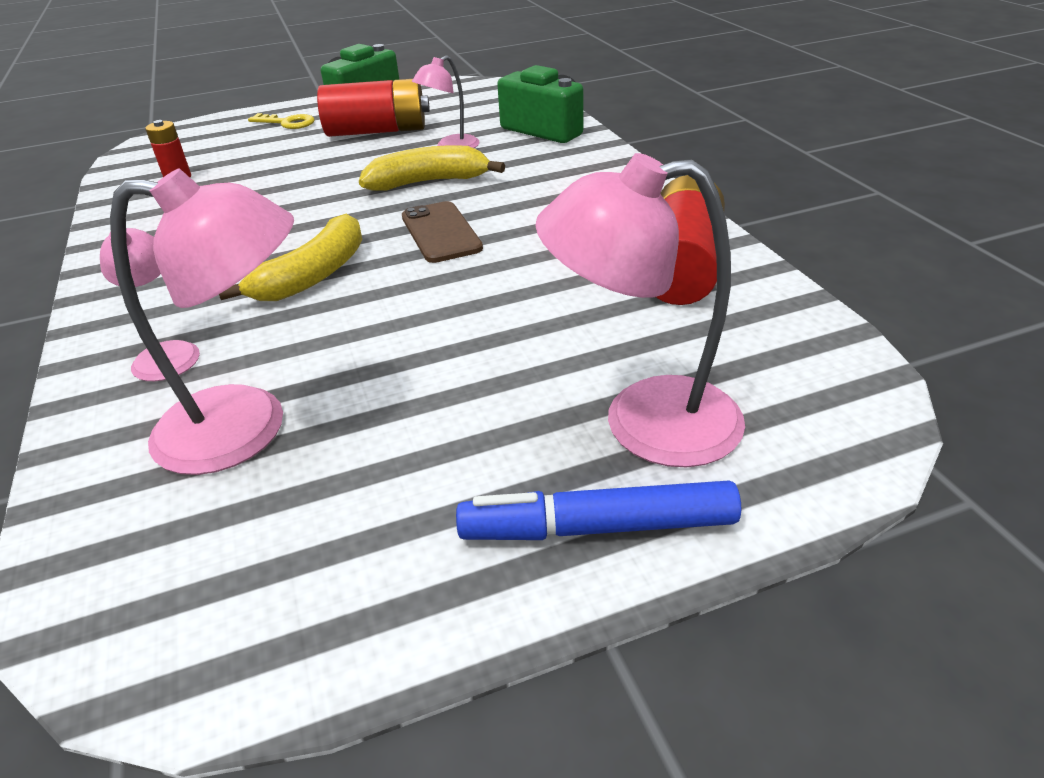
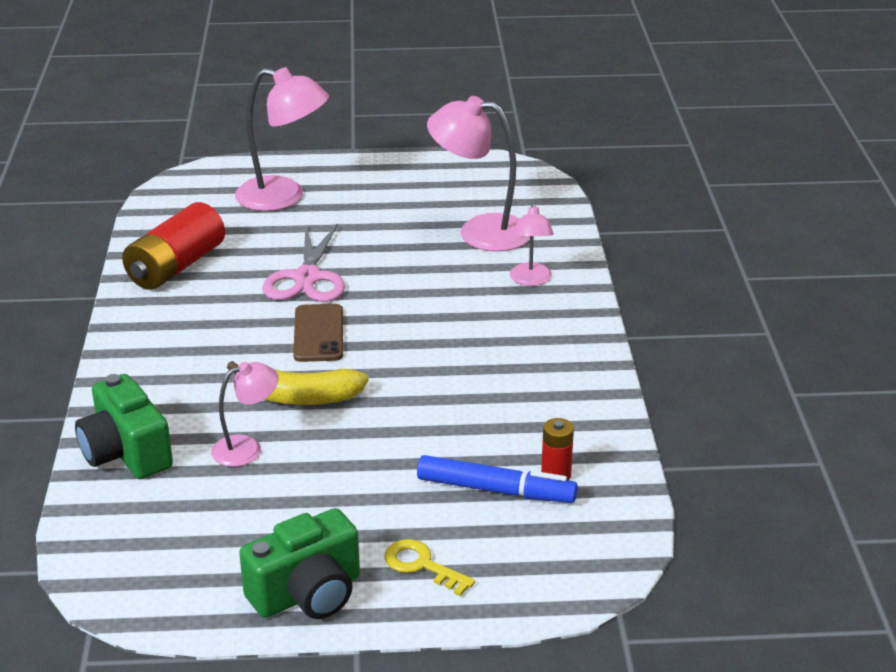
camera: 165 degrees left, 5 degrees down
yellow banana [219,214,362,301] -> none
red battery [317,79,430,137] -> none
blue marker [456,481,741,540] -> blue marker moved to [417,455,578,503]
none -> pink scissors [262,223,345,302]

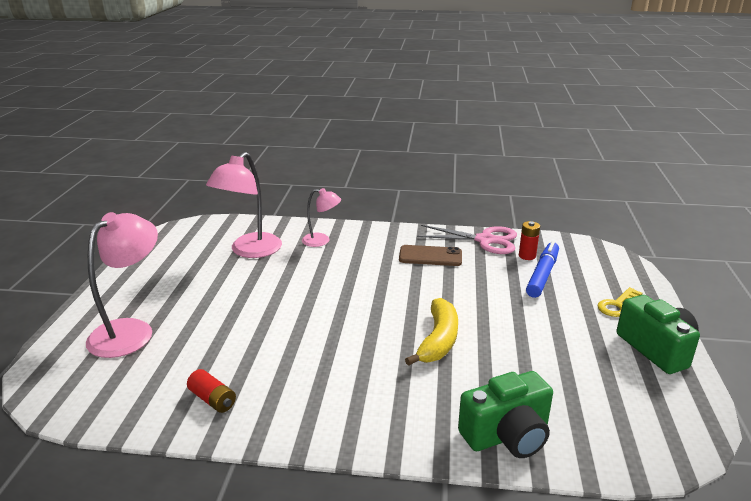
camera: 80 degrees left, 5 degrees down
red battery [122,202,225,290] -> red battery [187,369,236,413], size x0.50
pink lamp [211,362,279,467] -> none
pink scissors [262,223,345,302] -> pink scissors moved to [417,225,517,254]
brown phone [293,304,343,362] -> brown phone moved to [399,245,462,266]

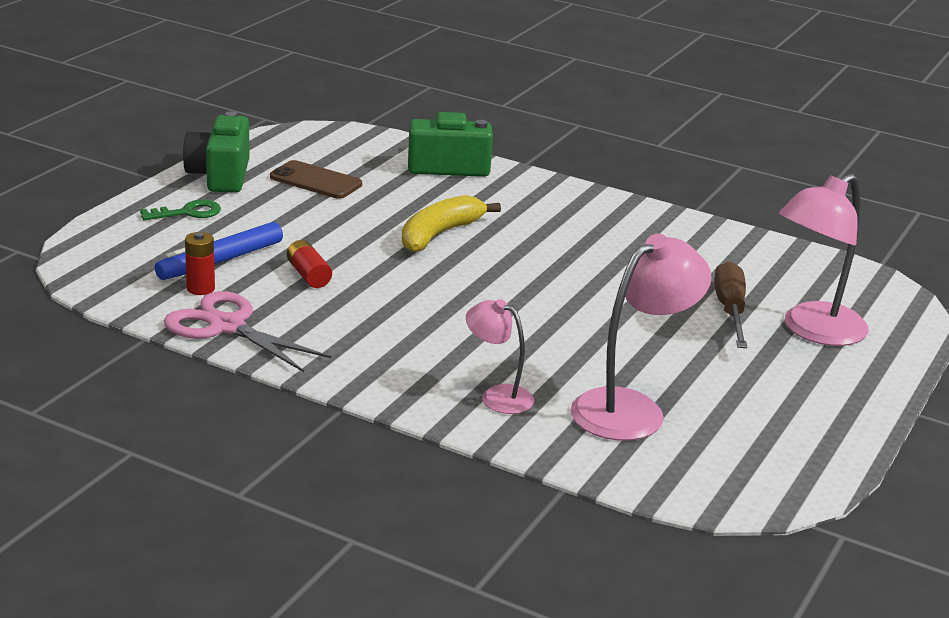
camera: 160 degrees left, 0 degrees up
red battery [187,369,236,413] -> red battery moved to [287,240,332,288]
brown phone [399,245,462,266] -> brown phone moved to [270,160,362,199]
yellow key [598,287,642,317] -> green key [140,199,221,220]
none -> brown screwdriver [714,261,747,348]

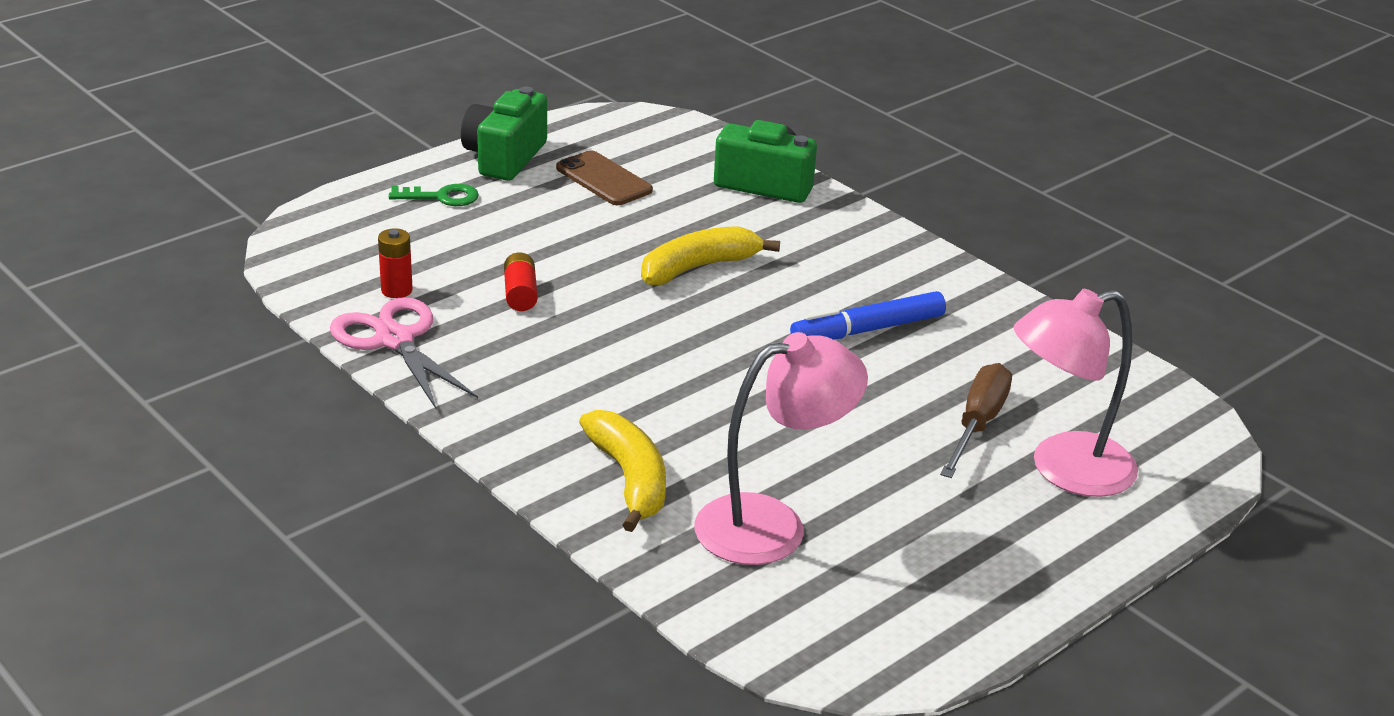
camera: 20 degrees right, 5 degrees up
blue marker [155,222,283,280] -> blue marker moved to [790,291,946,340]
pink lamp [466,299,534,414] -> yellow banana [579,410,666,532]

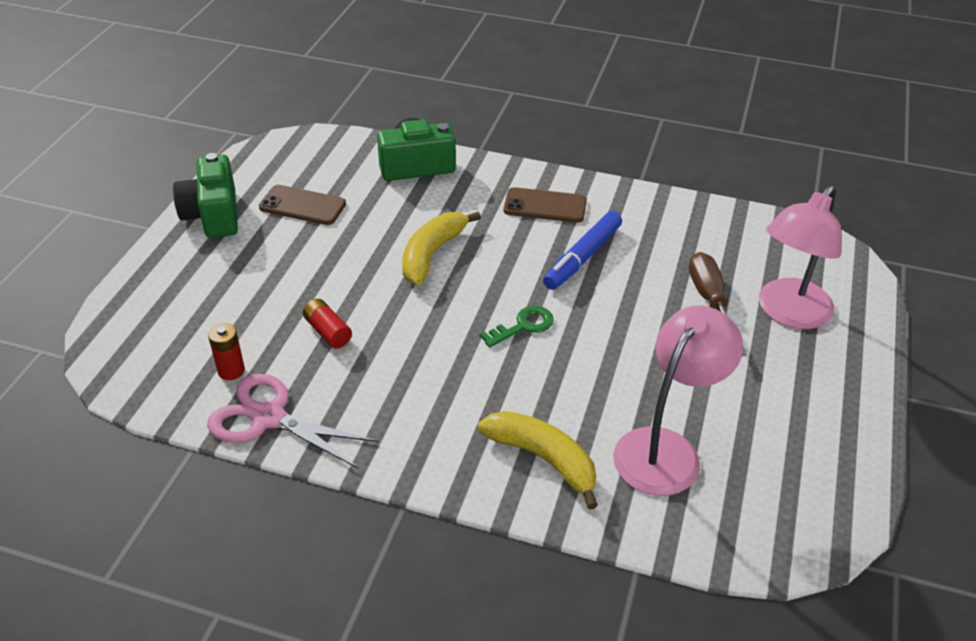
camera: 30 degrees left, 10 degrees up
green key [389,184,479,206] -> green key moved to [480,306,554,347]
none -> brown phone [504,187,587,223]

